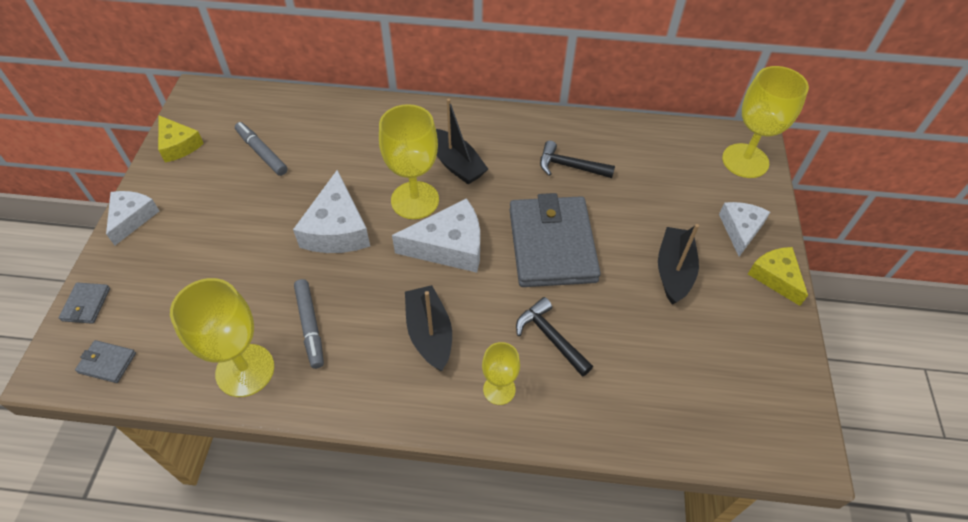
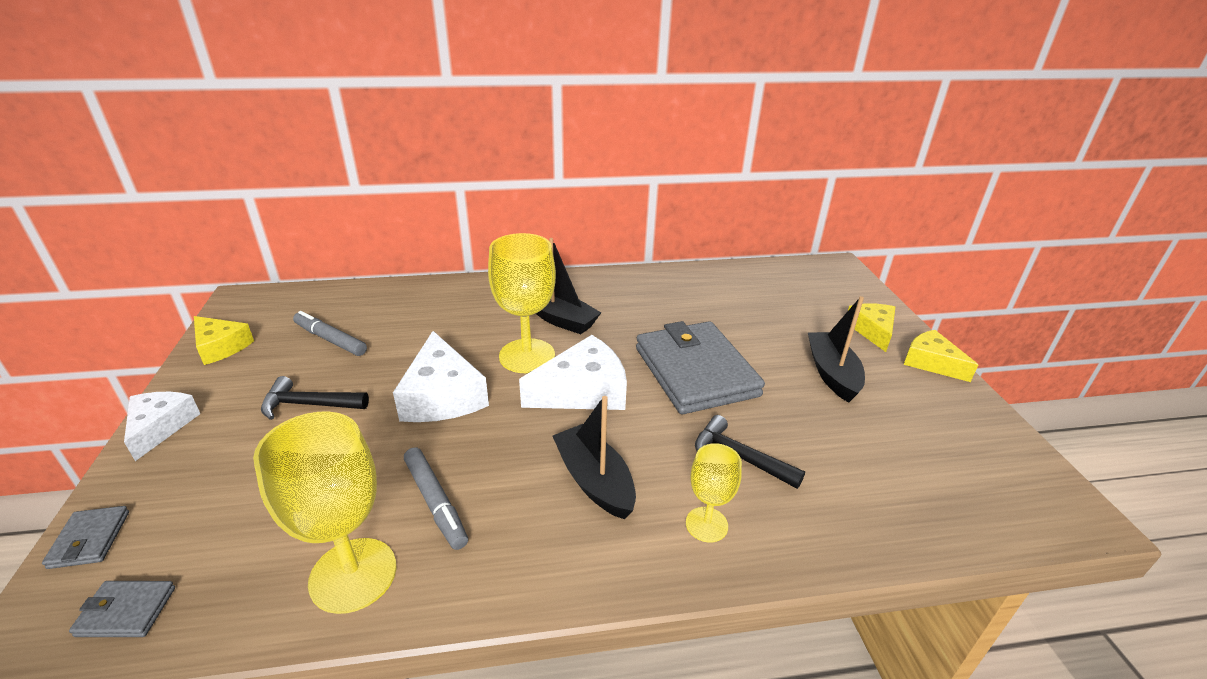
camera: 15 degrees left, 20 degrees down
black hammer [540,141,615,178] -> black hammer moved to [261,376,369,420]
white cheese [719,202,770,257] -> yellow cheese [848,303,895,352]
yellow goblet [722,66,809,178] -> none

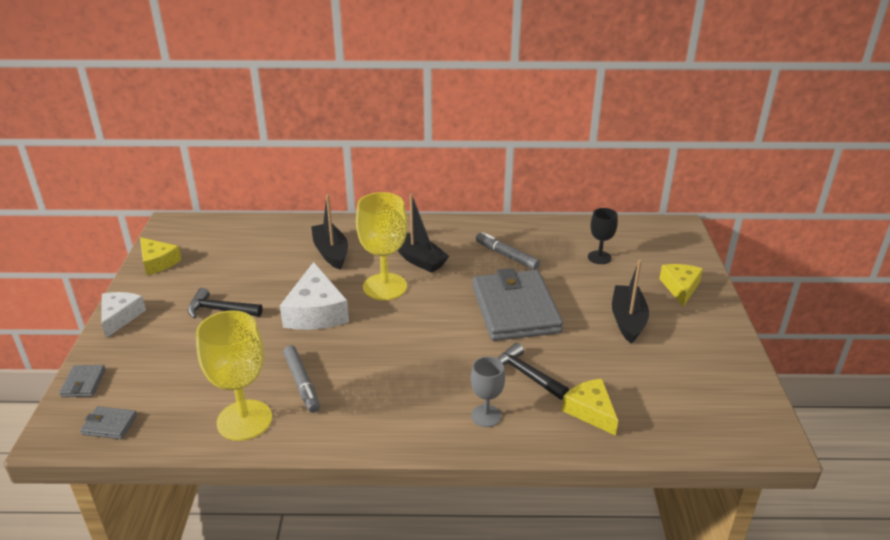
camera: 10 degrees right, 0 degrees up
grey marker [293,311,367,356] -> grey marker moved to [476,232,540,270]
white cheese [519,335,627,410] -> none
black boat [552,396,636,519] -> black boat moved to [311,195,348,269]
yellow goblet [686,443,742,543] -> grey goblet [471,357,505,427]
yellow cheese [904,330,978,382] -> yellow cheese moved to [562,379,618,436]
none -> black goblet [588,208,618,264]

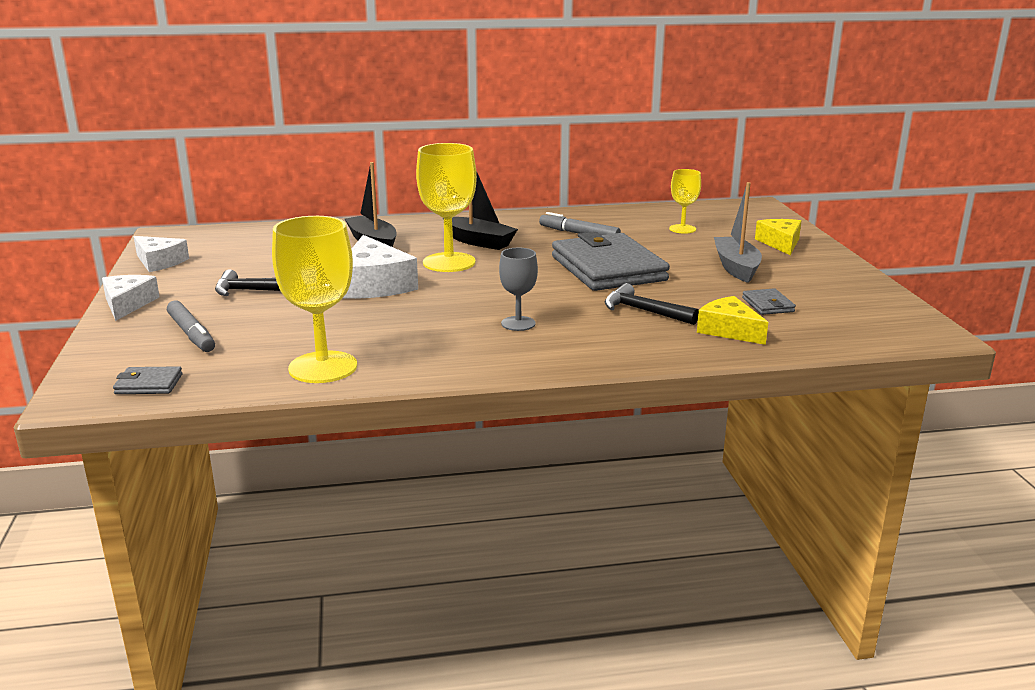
camera: 10 degrees left, 10 degrees down
grey wallet [59,365,106,397] -> grey wallet moved to [742,288,796,315]
yellow cheese [140,237,182,275] -> white cheese [134,236,189,272]
grey marker [283,345,320,413] -> grey marker moved to [167,300,215,352]
grey goblet [471,357,505,427] -> grey goblet moved to [499,248,538,331]
black goblet [588,208,618,264] -> yellow goblet [669,169,701,234]
black boat [612,260,649,344] -> grey boat [714,182,762,283]

